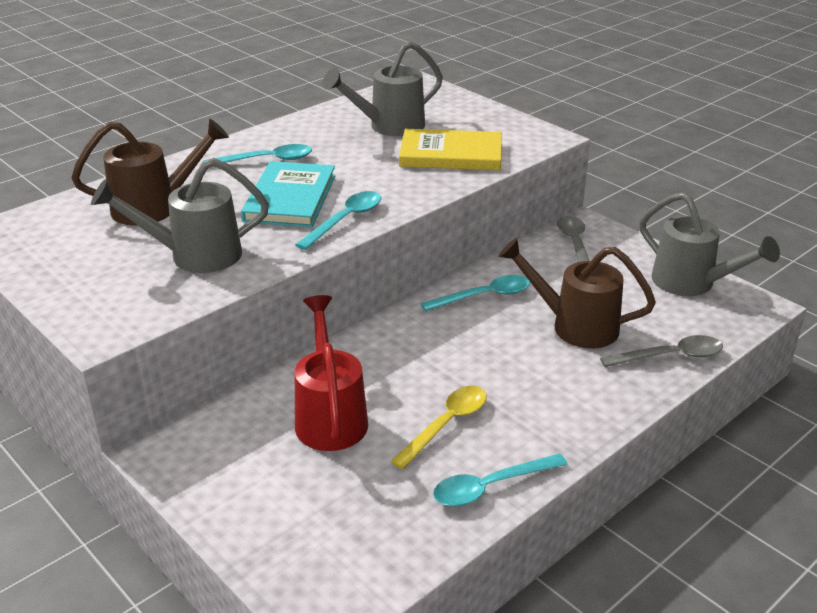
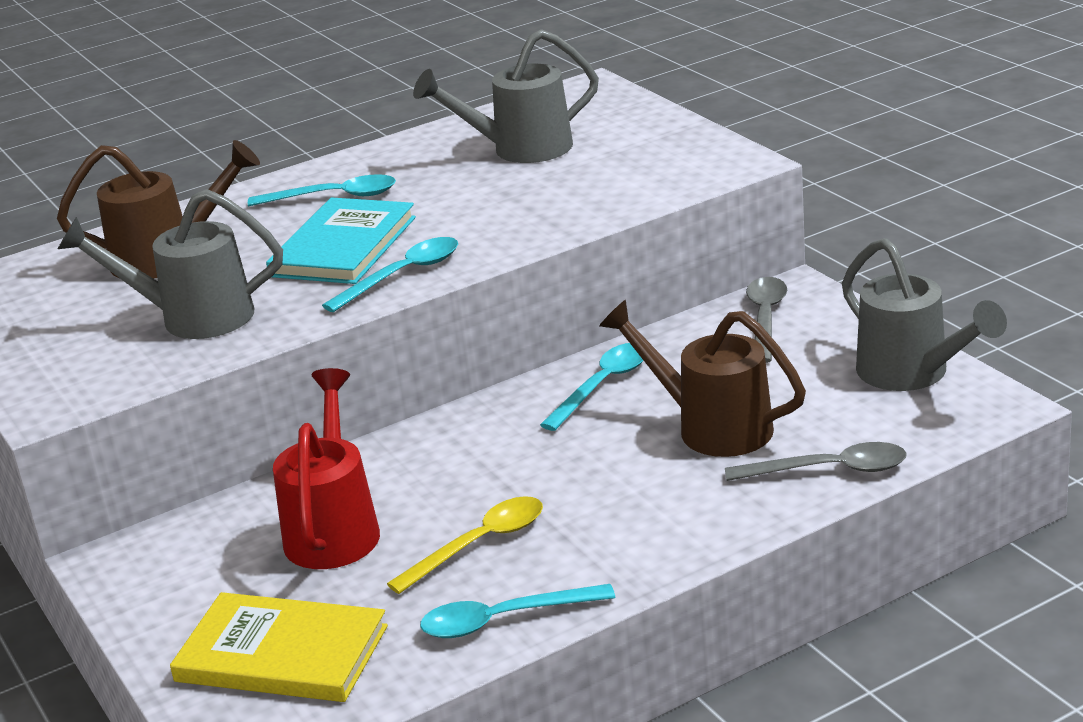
camera: 15 degrees right, 5 degrees down
yellow book [399,129,502,170] -> yellow book moved to [170,592,388,702]
turquoise spoon [421,275,530,312] -> turquoise spoon turned 45 degrees counterclockwise [540,343,644,431]

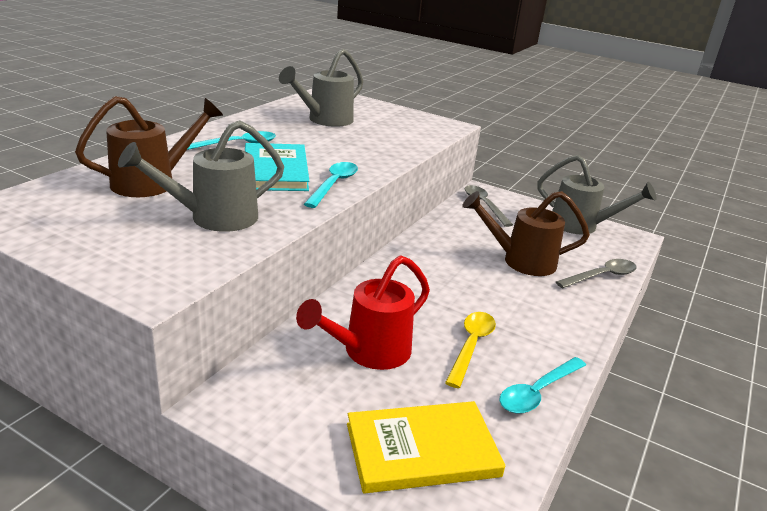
camera: 35 degrees left, 0 degrees up
red watering can [273,368,380,569] -> red watering can turned 105 degrees counterclockwise [296,255,430,370]
turquoise spoon [540,343,644,431] -> none

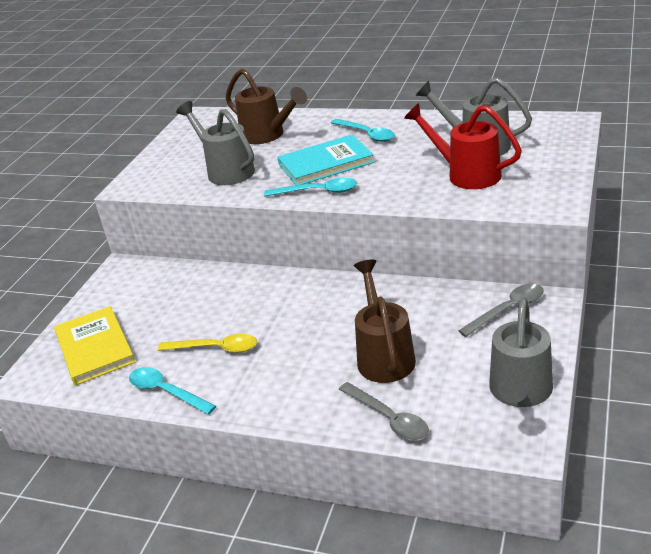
camera: 85 degrees right, 5 degrees up
red watering can [296,255,430,370] -> red watering can moved to [404,103,522,189]

